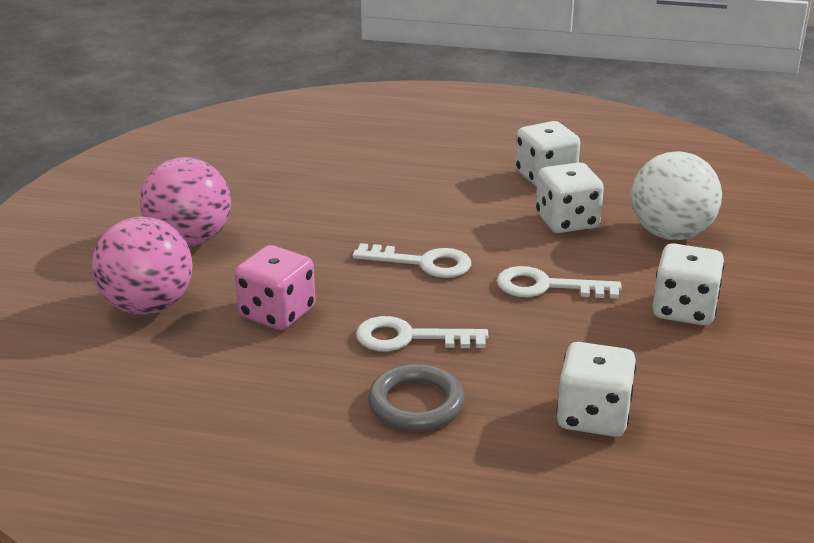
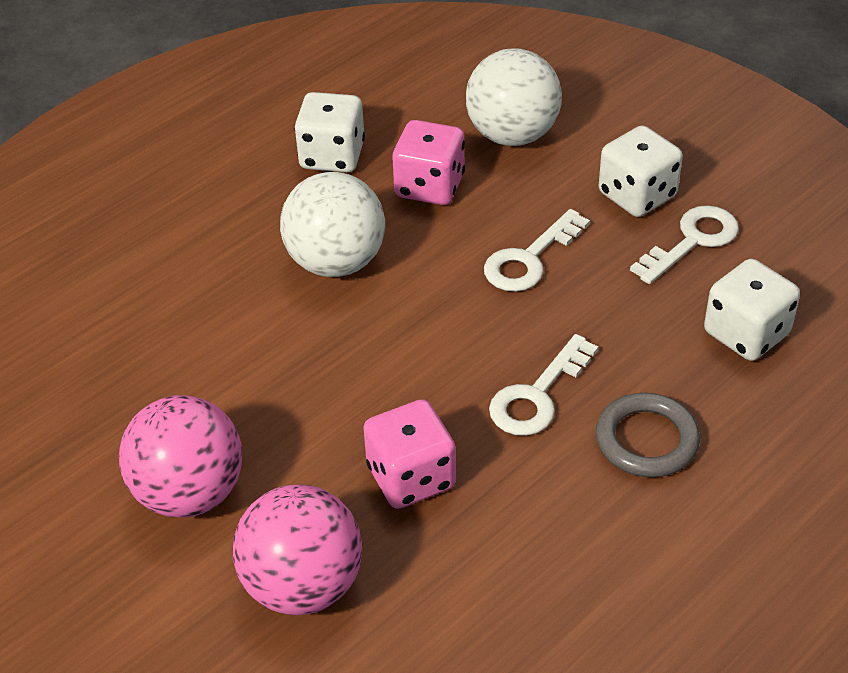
camera: 55 degrees left, 15 degrees up
white key [353,243,471,278] -> white key moved to [630,205,739,284]
white dice [536,162,604,233] -> pink dice [392,120,465,205]
none -> white ball [280,172,385,277]

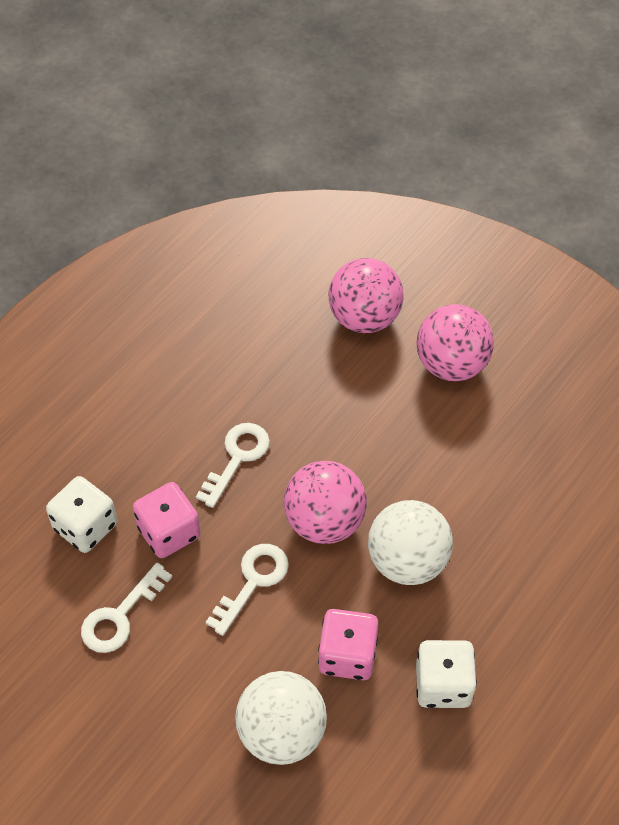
camera: 170 degrees right, 10 degrees up
pink dice [363,399,456,509] -> pink dice moved to [133,482,200,558]
grey ring [596,393,700,477] -> none
white dice [599,125,683,217] -> none
none -> pink ball [284,461,367,544]

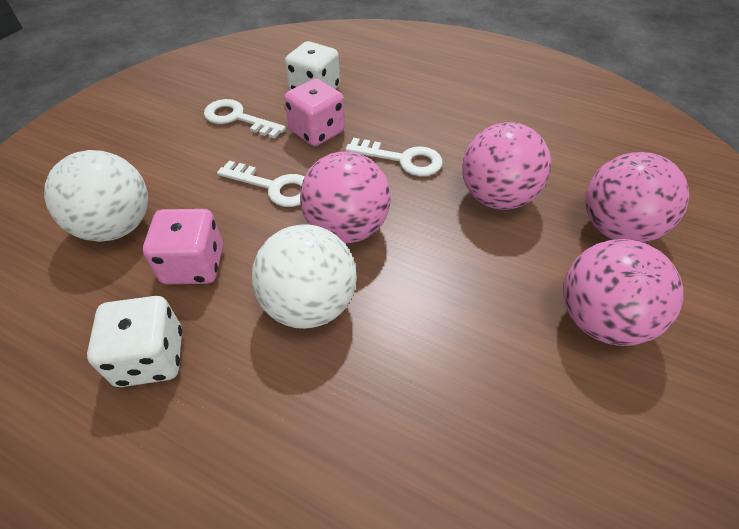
camera: 80 degrees right, 5 degrees down
none -> pink ball [462,122,551,210]

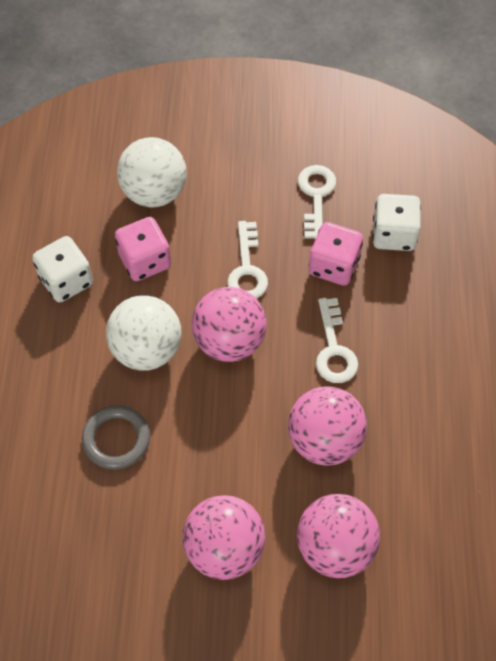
camera: 65 degrees right, 10 degrees up
none -> grey ring [82,405,150,470]

